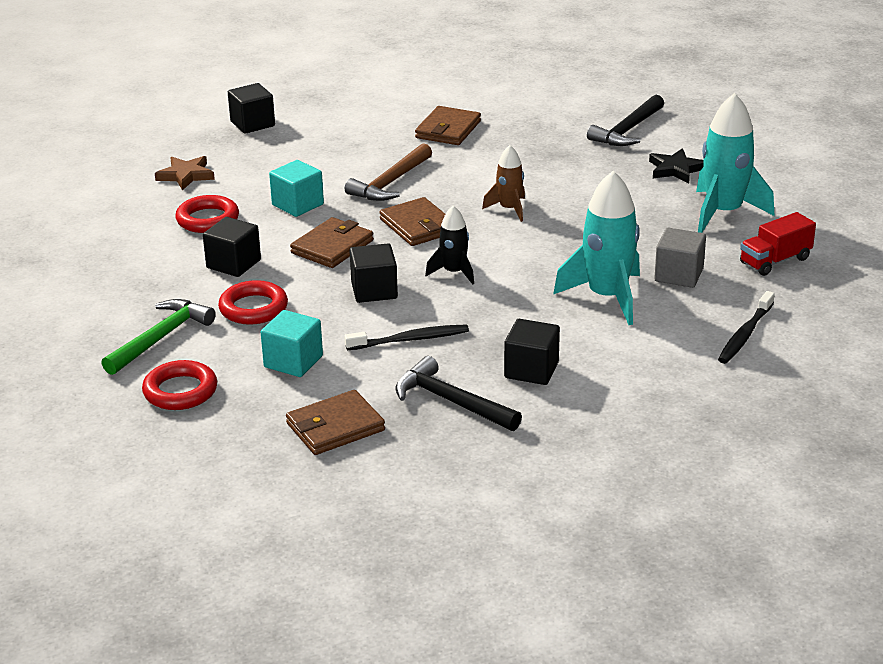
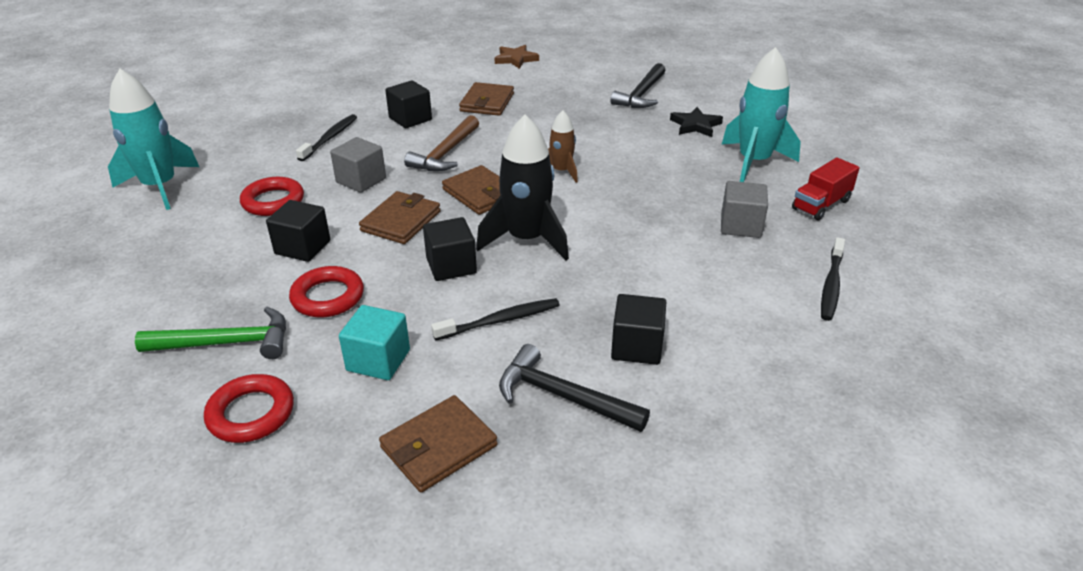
camera: 10 degrees left, 5 degrees up
green hammer [101,299,216,375] -> green hammer turned 60 degrees clockwise [135,307,286,359]
brown star [155,156,215,190] -> brown star moved to [495,45,539,69]
black cube [228,83,275,134] -> black cube moved to [385,80,432,128]
turquoise cube [269,160,324,217] -> grey cube [330,137,386,193]
black rocket [425,206,474,285] -> black rocket [476,114,569,260], size x1.81
turquoise rocket [553,171,640,325] -> turquoise rocket moved to [108,69,199,210]
none -> black toothbrush [296,114,357,161]

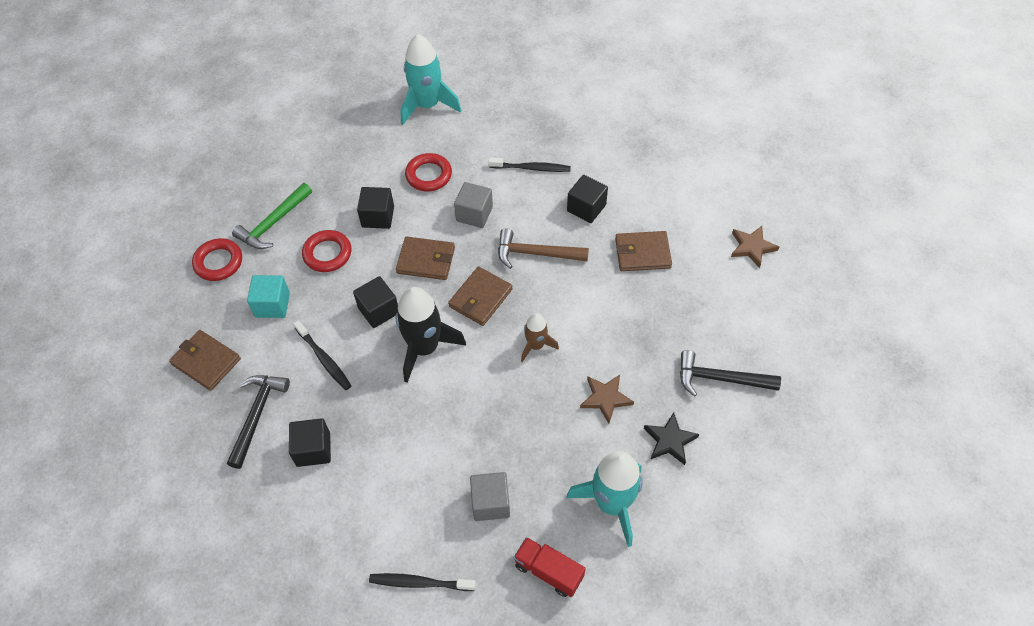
camera: 75 degrees right, 20 degrees up
green hammer [135,307,286,359] -> green hammer turned 60 degrees clockwise [232,183,312,249]
none -> brown star [580,375,634,424]

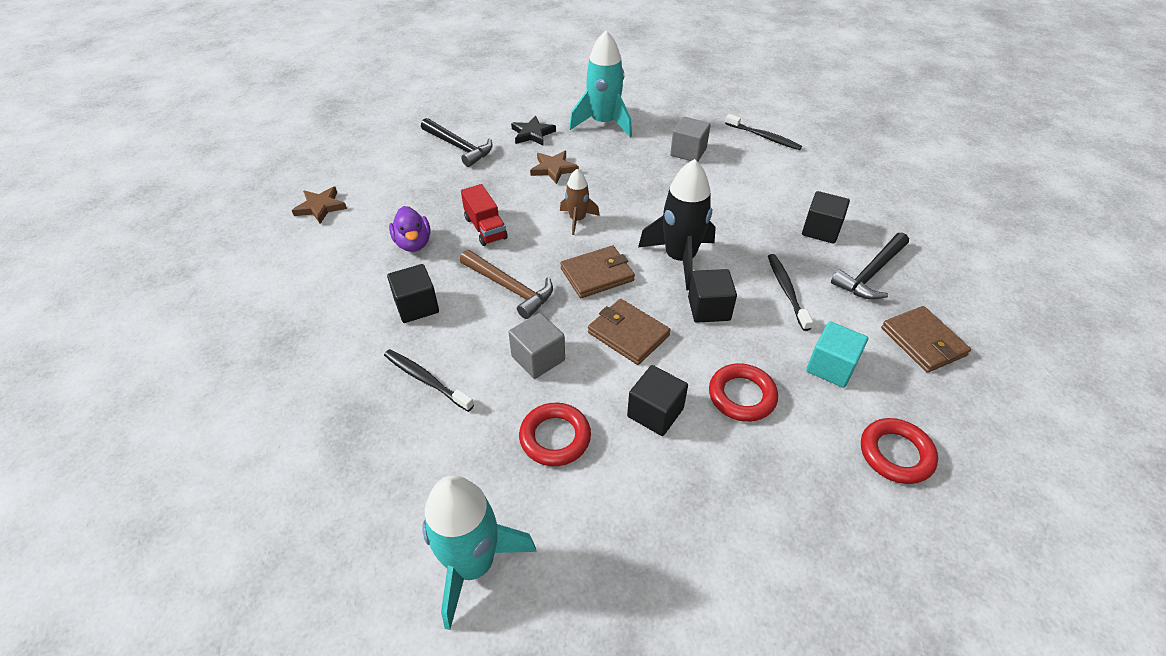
camera: 150 degrees left, 10 degrees down
green hammer [232,183,312,249] -> none
red truck [514,537,586,597] -> red truck moved to [461,184,508,246]
brown wallet [615,231,672,271] -> purple duck [389,206,431,252]

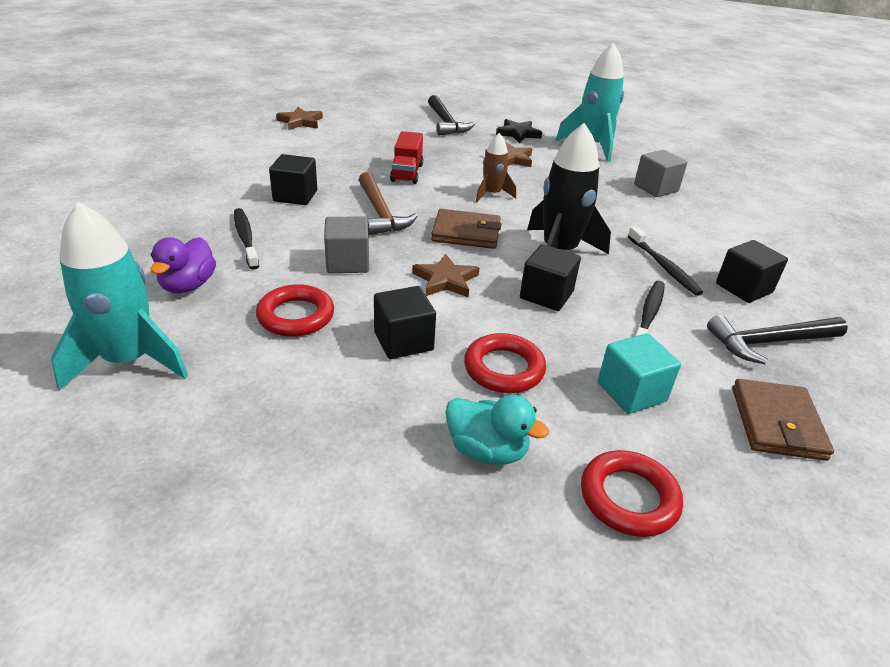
camera: 30 degrees right, 10 degrees down
purple duck [389,206,431,252] -> purple duck moved to [150,237,216,293]
brown wallet [588,299,671,365] -> brown star [412,254,480,298]
black toothbrush [725,114,802,150] -> black toothbrush moved to [628,226,703,296]
none -> turquoise duck [445,395,549,465]

